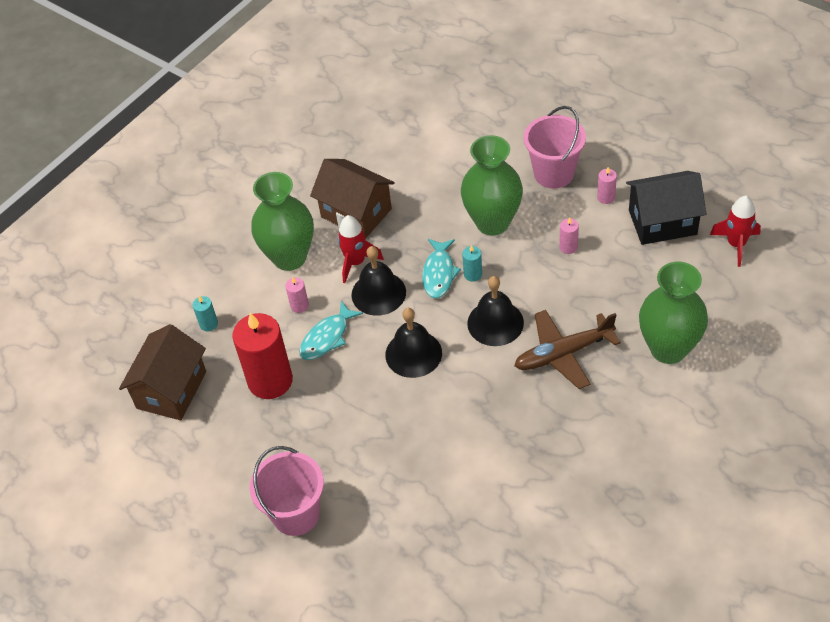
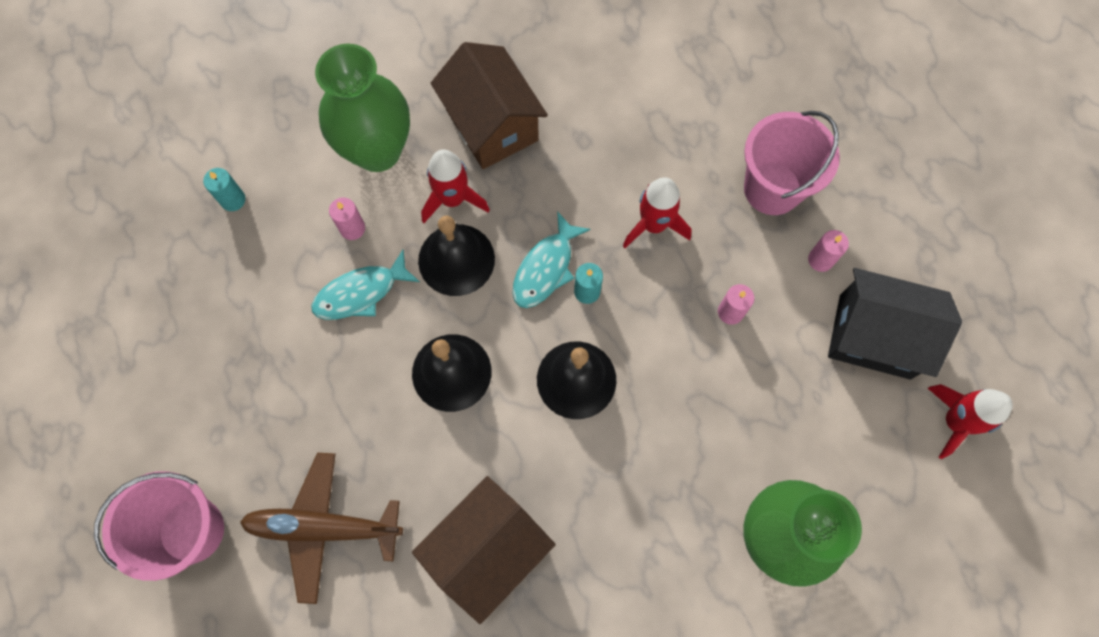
camera: 20 degrees right, 20 degrees up
brown house [119,324,206,421] -> brown house moved to [412,476,556,624]
red candle [232,313,293,399] -> none
green vase [461,135,523,235] -> red rocket [623,177,692,248]
brown plane [515,310,621,389] -> brown plane moved to [240,453,403,604]

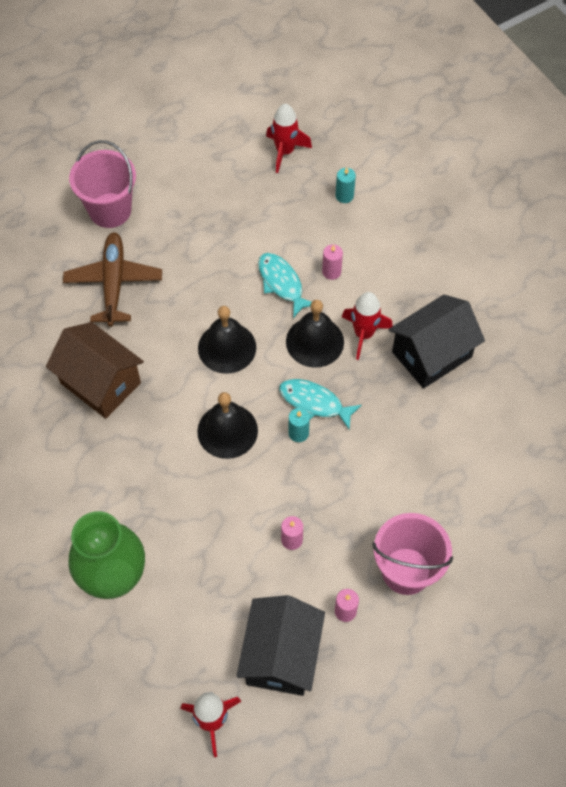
camera: 85 degrees right, 10 degrees down
green vase [315,44,410,172] -> none
brown house [431,42,548,169] -> black house [389,295,485,389]
red rocket [623,177,692,248] -> red rocket moved to [266,104,312,173]

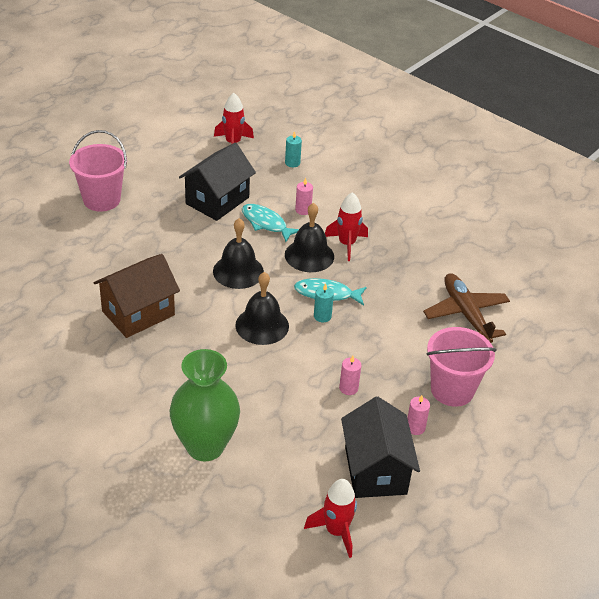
camera: 20 degrees left, 20 degrees down
brown house [46,322,144,419] -> brown house turned 60 degrees counterclockwise [93,254,180,338]
brown plane [63,232,162,327] -> brown plane moved to [423,273,510,343]
black house [389,295,485,389] -> black house moved to [179,142,256,221]

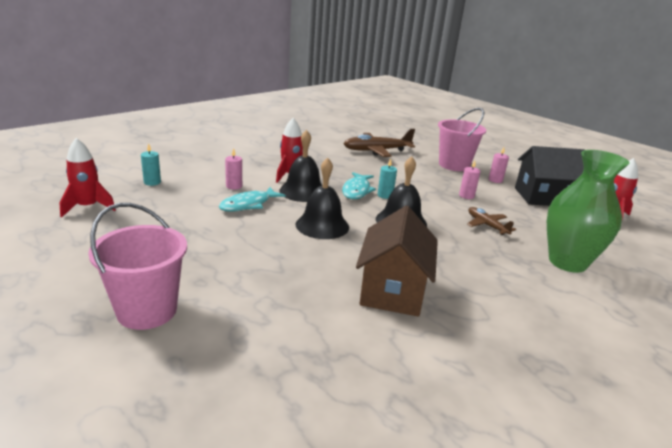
camera: 85 degrees left, 15 degrees down
brown house [93,254,180,338] -> brown house turned 45 degrees clockwise [356,206,438,317]
black house [179,142,256,221] -> none
none -> brown plane [467,207,516,235]

